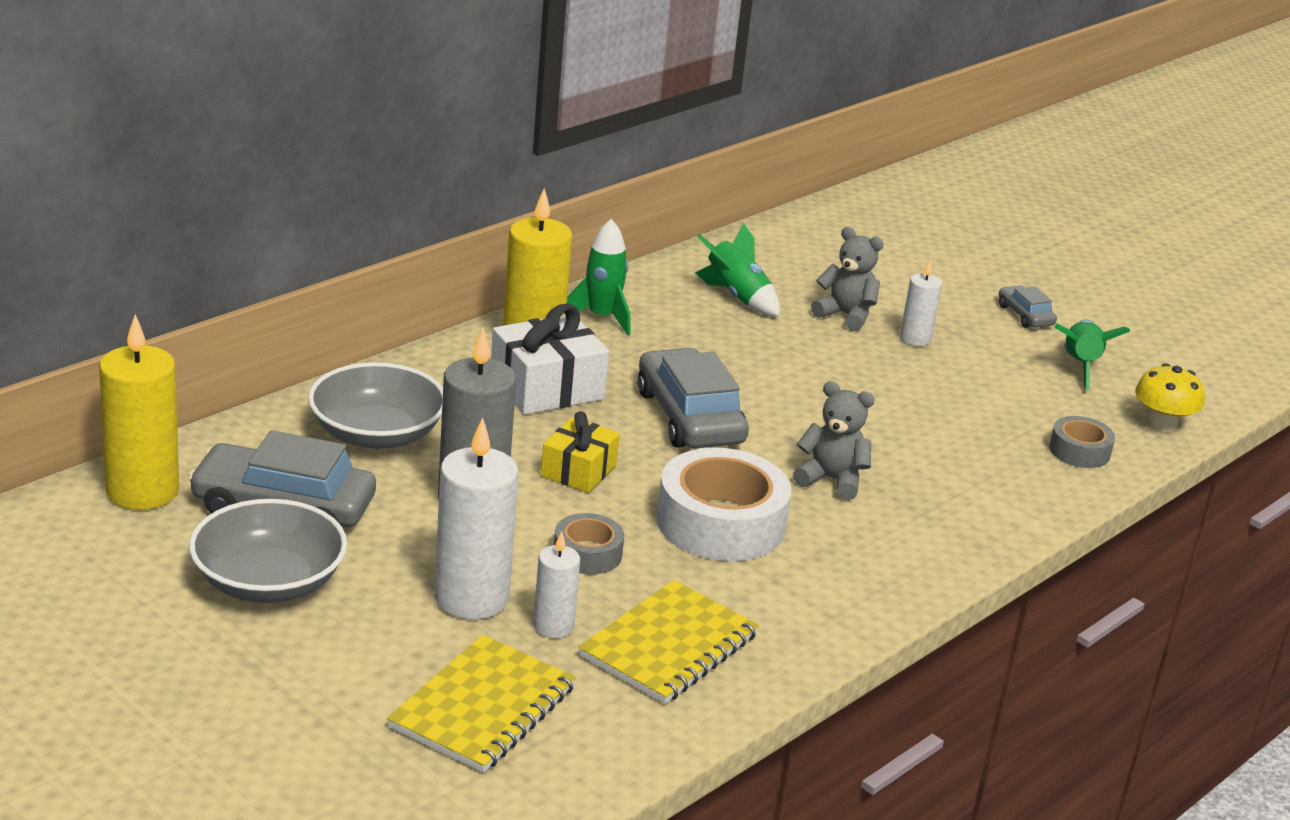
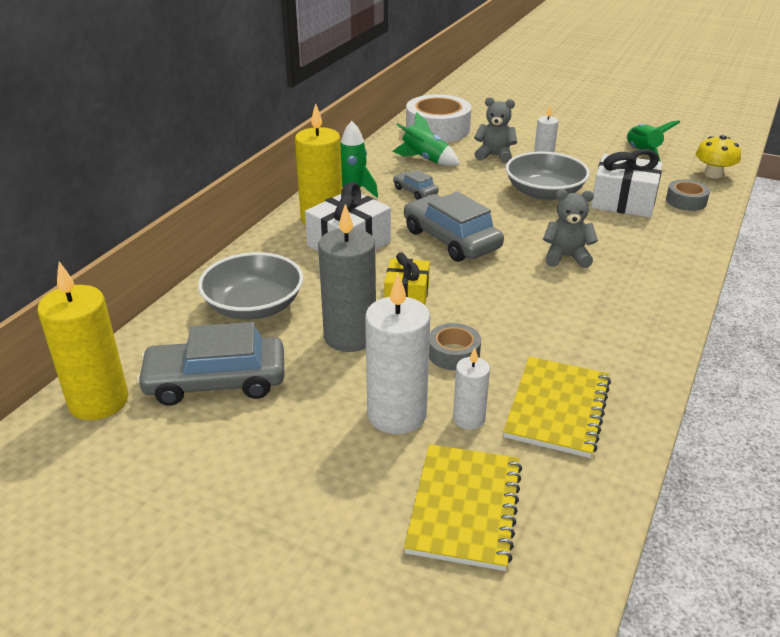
camera: 15 degrees left, 5 degrees up
grey bowl [189,499,347,603] -> grey bowl moved to [505,152,590,201]
white tape [657,448,792,561] -> white tape moved to [406,94,472,142]
grey car [999,286,1057,328] -> grey car moved to [393,170,439,200]
none -> white gift [591,149,662,217]

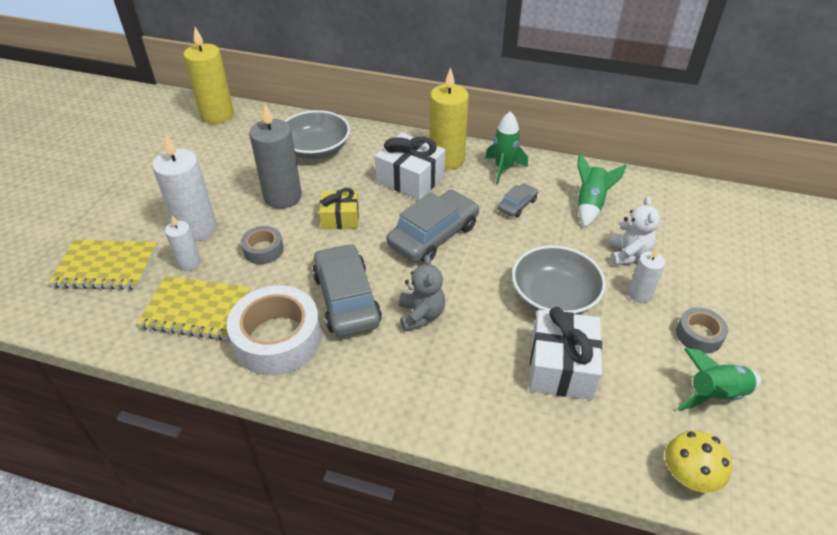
camera: 80 degrees right, 10 degrees up
grey car [136,322,284,406] -> grey car moved to [312,244,382,337]
white tape [406,94,472,142] -> white tape moved to [227,285,322,376]
grey teddy bear [474,97,517,163] -> white teddy bear [608,196,660,265]
grey tape [666,179,710,211] -> grey tape moved to [676,308,728,353]

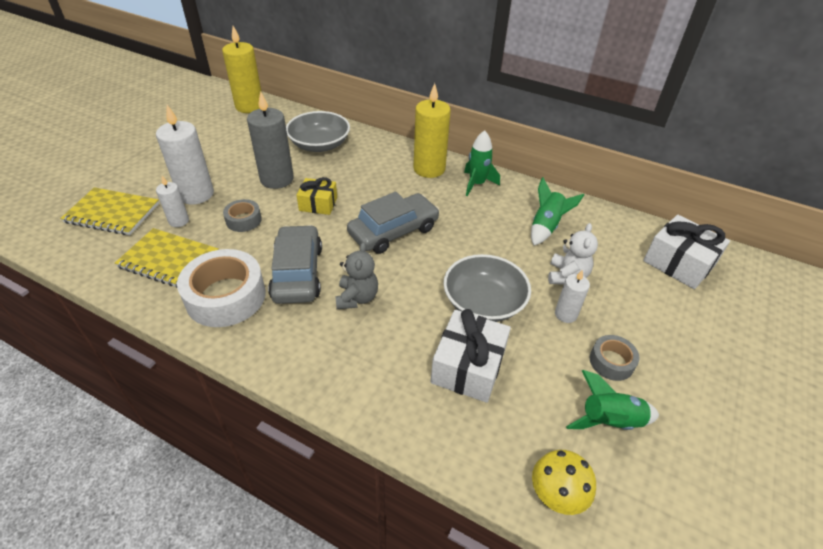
camera: 10 degrees right, 0 degrees up
white gift [375,133,446,200] -> white gift moved to [643,215,730,289]
grey car [498,183,538,217] -> none

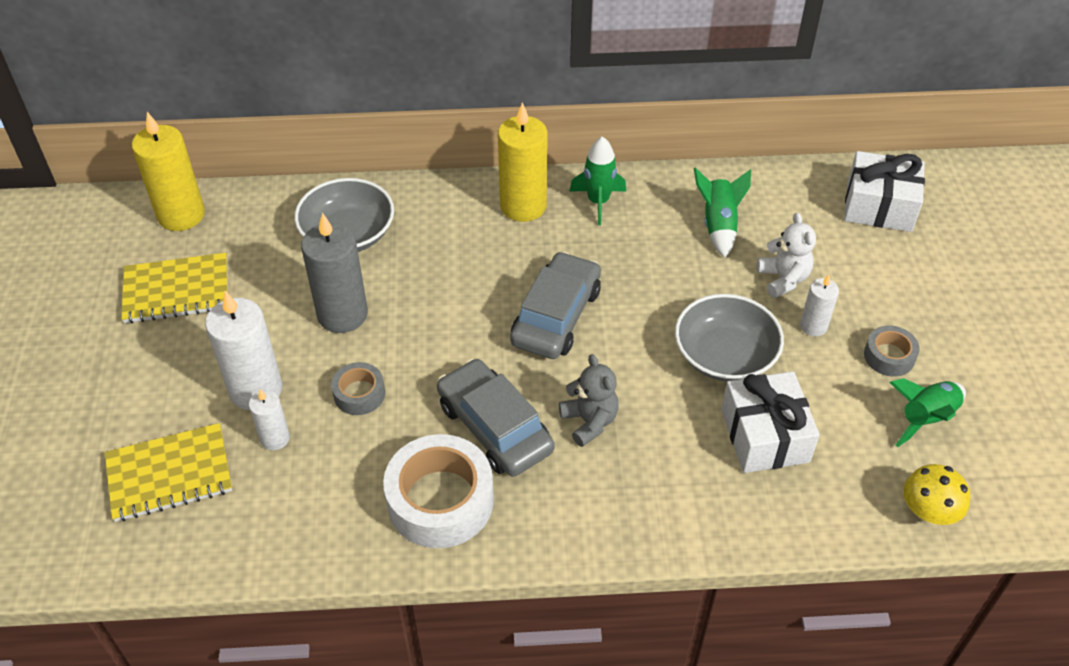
camera: 30 degrees left, 5 degrees up
yellow notebook [115,228,219,288] -> yellow notebook moved to [121,253,228,324]
yellow gift [297,177,337,215] -> none

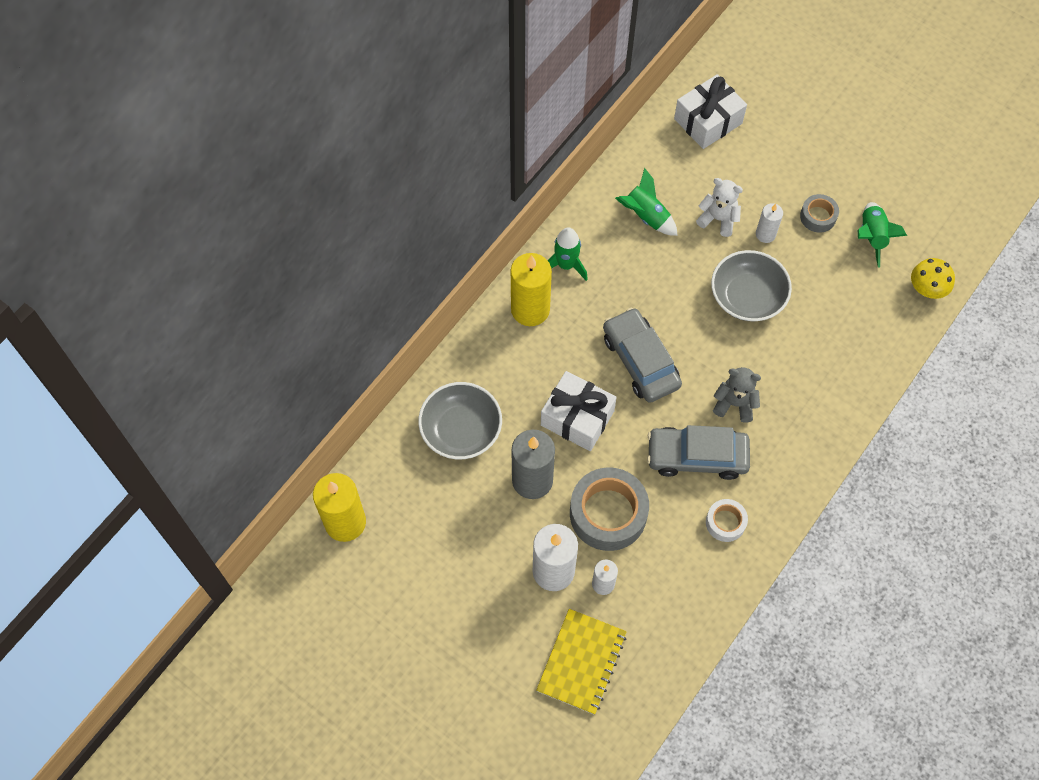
camera: 50 degrees left, 15 degrees up
yellow notebook [121,253,228,324] -> none
grey tape [331,362,385,415] -> grey tape [570,468,649,551], size x1.94
white tape [383,434,494,548] -> white tape [706,499,748,542], size x0.52
white gift [721,371,820,473] -> white gift moved to [541,371,617,451]

